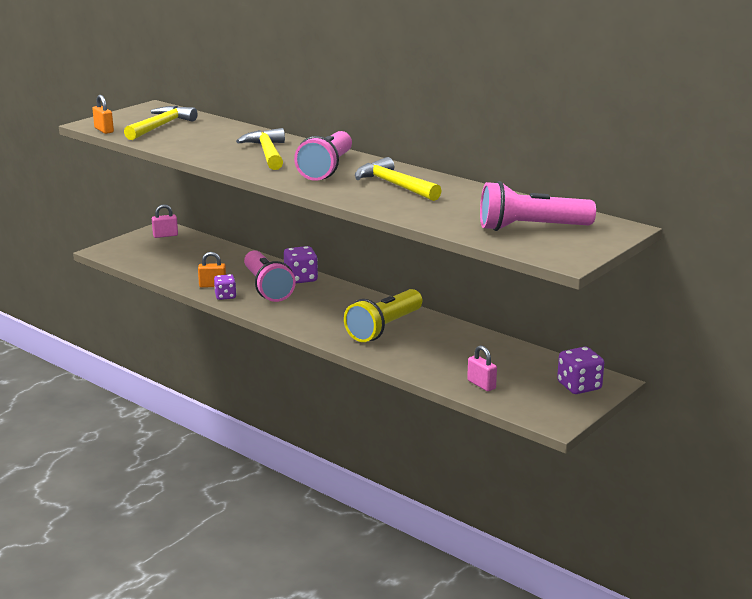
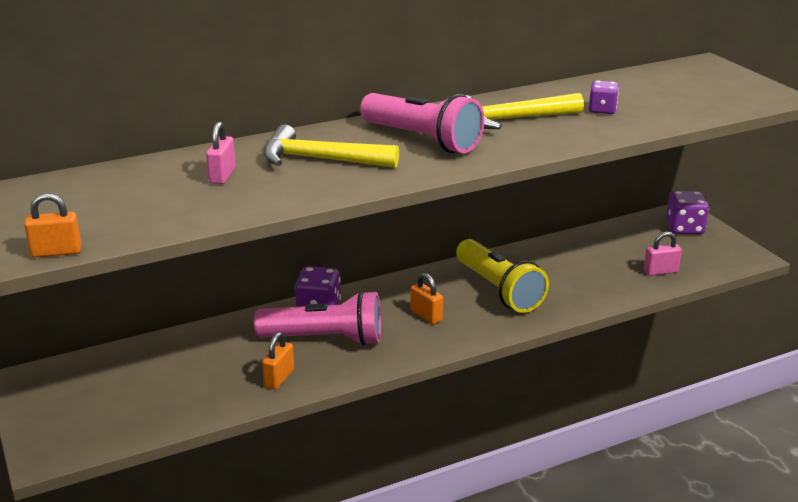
camera: 65 degrees left, 5 degrees up
yellow hammer [124,106,197,140] -> none
pink padlock [152,204,178,238] -> pink padlock moved to [206,122,236,184]
purple dice [214,274,236,300] -> purple dice moved to [589,80,619,114]
pink flashlight [480,181,596,231] -> none
none -> orange padlock [411,273,443,324]

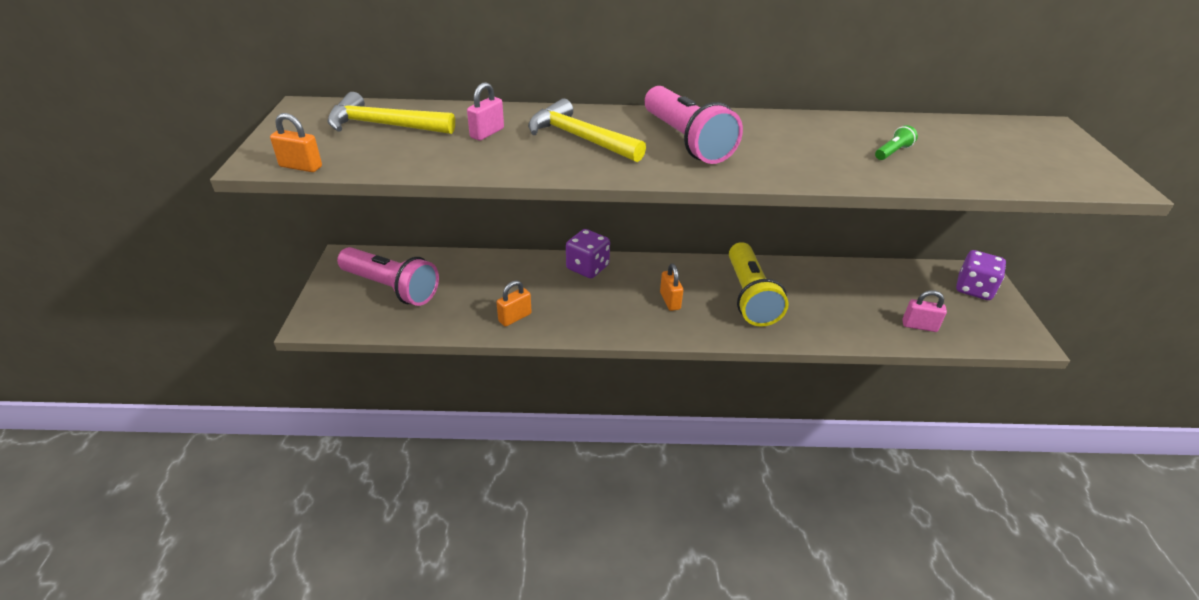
camera: 25 degrees right, 10 degrees up
pink flashlight [254,290,381,346] -> pink flashlight moved to [337,247,439,306]
yellow hammer [465,93,584,129] -> yellow hammer moved to [327,92,455,134]
purple dice [589,80,619,114] -> green flashlight [875,125,918,160]

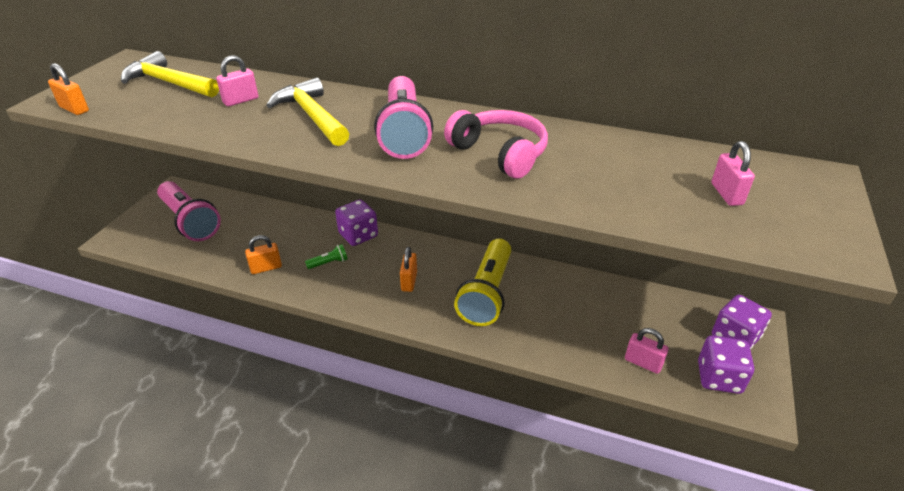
camera: 20 degrees right, 0 degrees up
green flashlight [875,125,918,160] -> green flashlight moved to [305,244,348,269]
none -> pink headphones [444,110,548,178]
none -> purple dice [698,335,754,394]
none -> pink padlock [711,141,755,206]

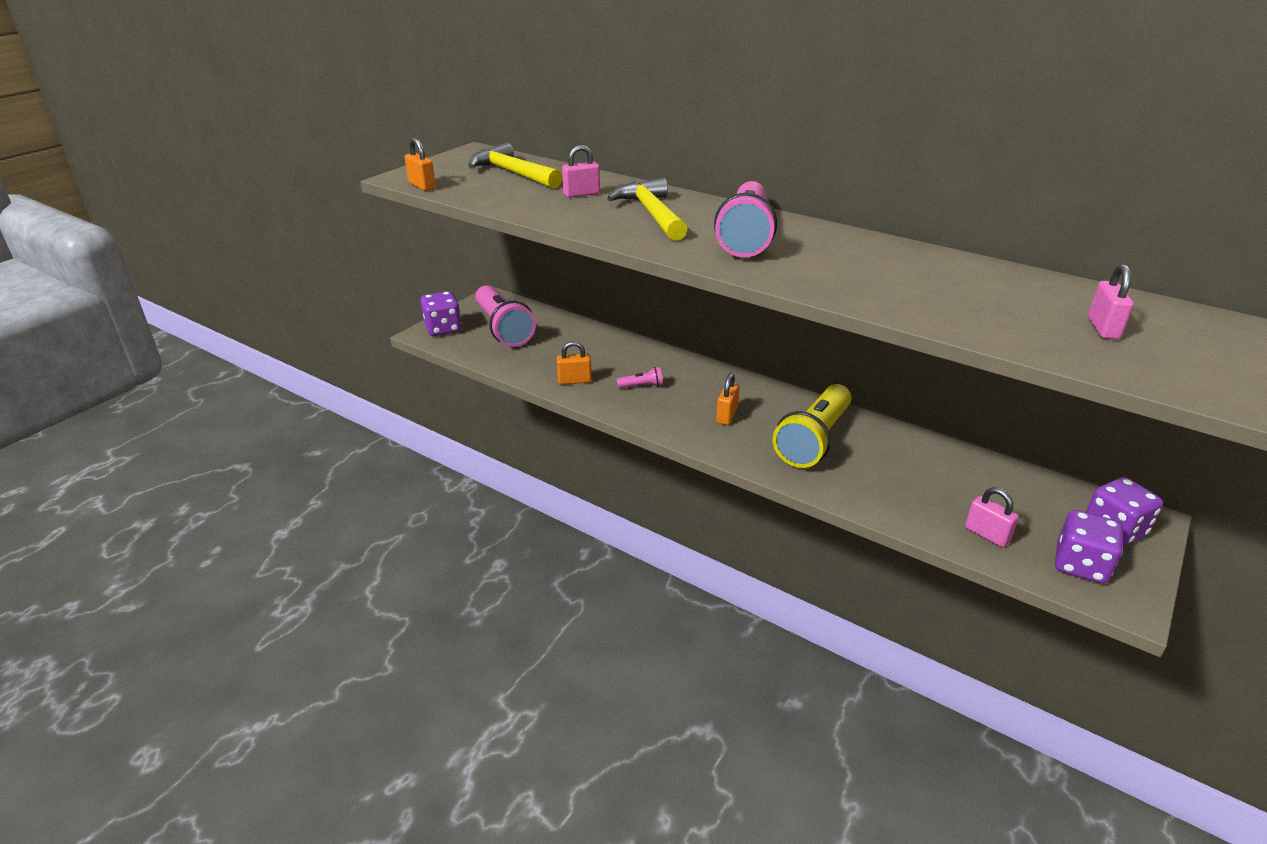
camera: 15 degrees right, 5 degrees down
green flashlight [305,244,348,269] -> pink flashlight [617,367,663,388]
purple dice [335,199,378,246] -> purple dice moved to [421,291,462,336]
pink headphones [444,110,548,178] -> none

